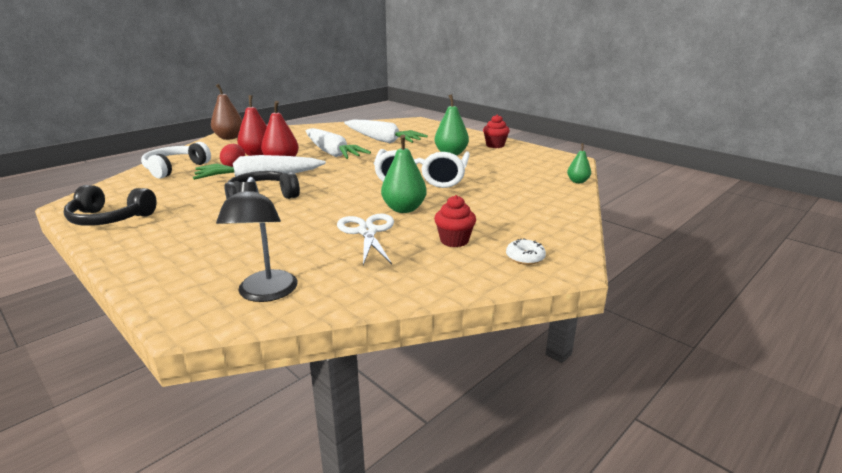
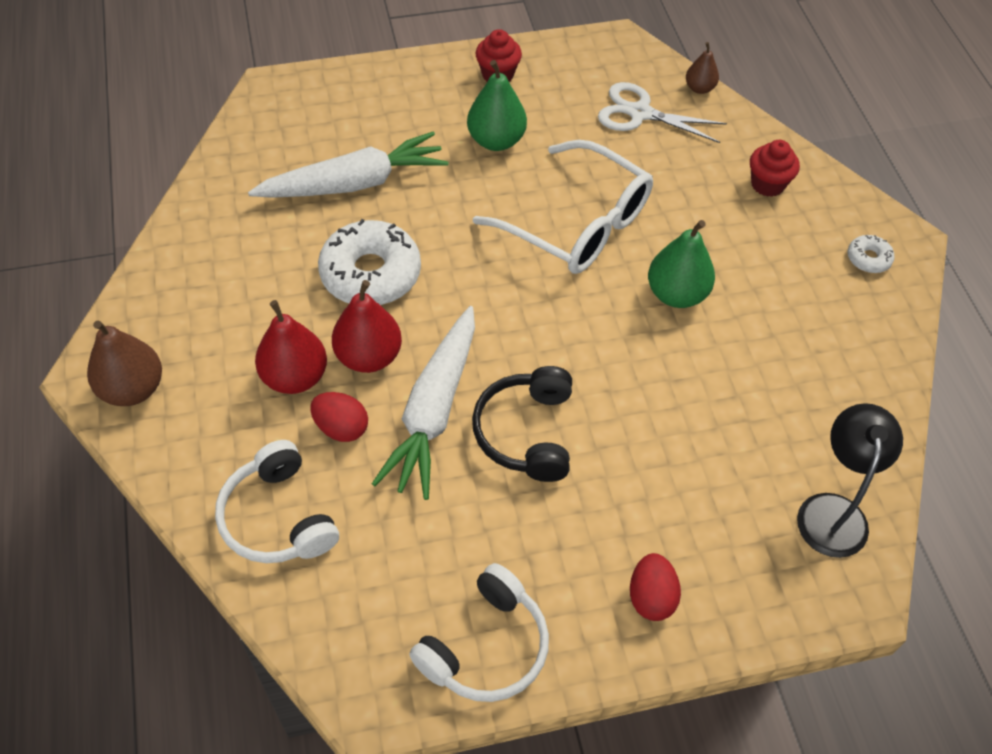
camera: 60 degrees left, 30 degrees up
black headphones [64,185,157,226] -> white headphones [409,563,549,702]
black lamp [216,177,297,302] -> black lamp turned 105 degrees counterclockwise [797,403,903,558]
white carrot [305,128,371,159] -> white donut [318,219,421,305]
white scissors [337,214,394,265] -> white scissors moved to [598,82,727,143]
red cupcake [434,195,476,247] -> red cupcake moved to [750,140,800,197]
green pear [567,143,591,183] -> brown pear [686,42,719,94]
none -> red egg [630,553,681,621]

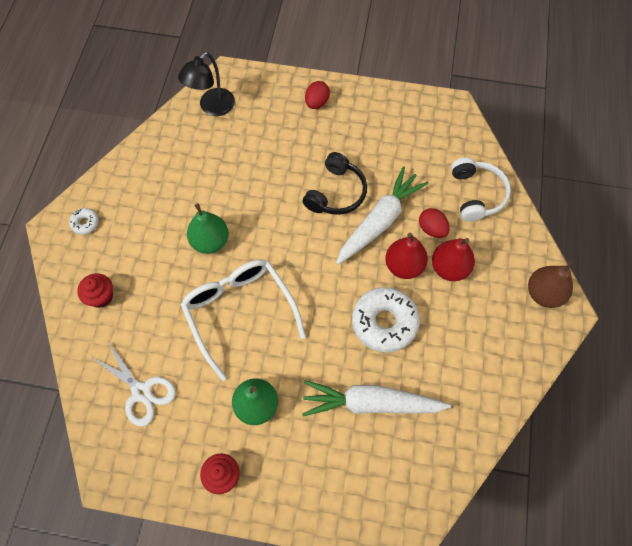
camera: 155 degrees left, 10 degrees up
white headphones [409,563,549,702] -> none
brown pear [686,42,719,94] -> none

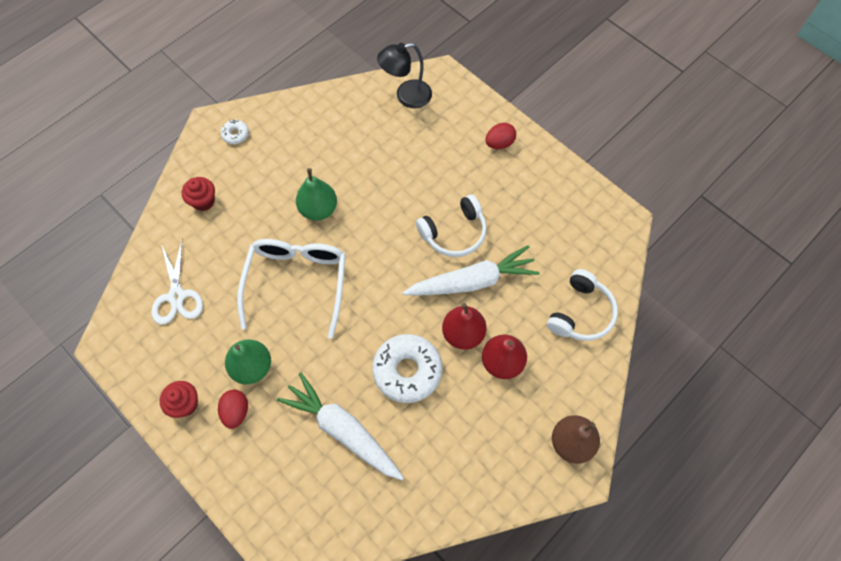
camera: 35 degrees right, 0 degrees up
black headphones [303,152,367,215] -> white headphones [416,194,487,257]
red egg [419,208,450,238] -> red egg moved to [218,390,248,429]

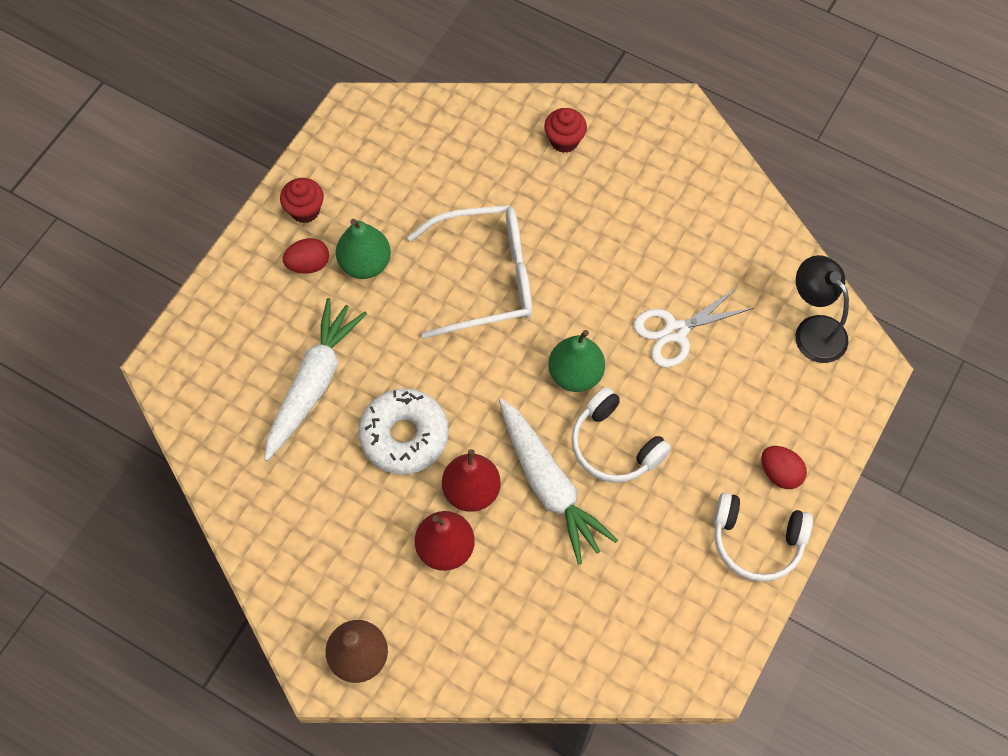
camera: 75 degrees right, 0 degrees up
white scissors [151,240,203,325] -> white scissors moved to [634,286,754,368]
white donut [221,120,249,144] -> none
green pear [296,168,337,221] -> green pear moved to [548,330,605,392]
white headphones [547,269,618,341] -> white headphones moved to [714,492,813,582]

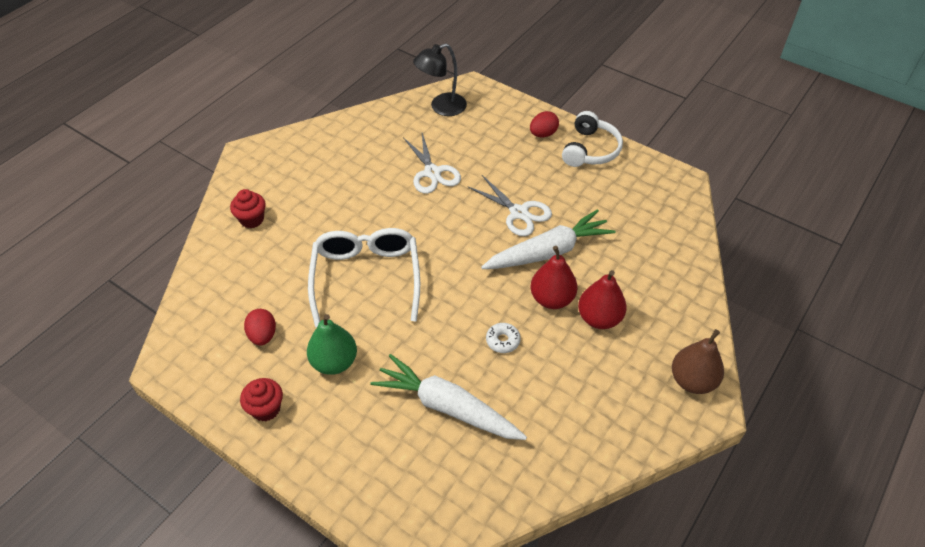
camera: 85 degrees left, 15 degrees down
red egg [283,238,329,274] -> red egg moved to [244,309,276,346]
white donut [358,388,449,475] -> white donut [486,323,521,353], size x0.46
green pear [548,330,605,392] -> none
white headphones [571,387,671,483] -> white scissors [467,175,552,236]

